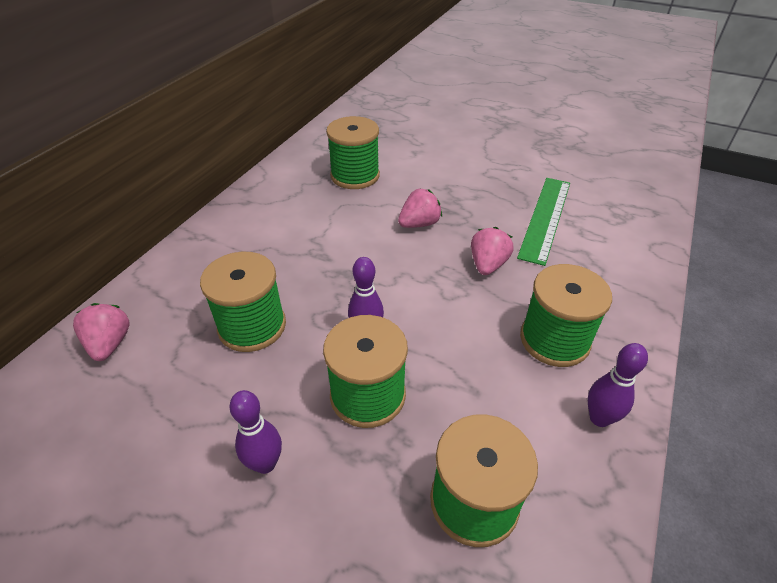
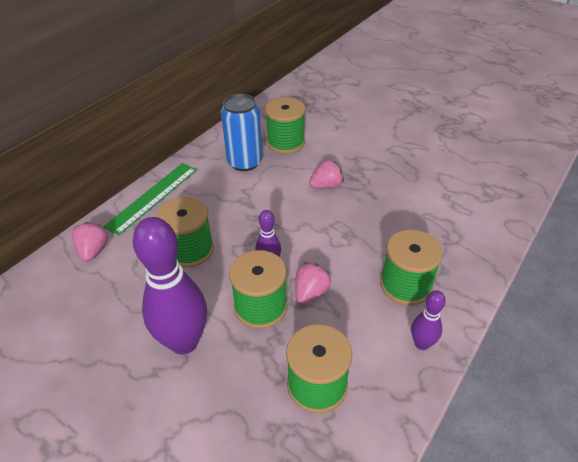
camera: 10 degrees right, 0 degrees up
purple bowling pin [229,390,282,474] -> purple bowling pin [133,217,207,355], size x2.05
pink strawberry [471,227,514,275] -> pink strawberry moved to [295,262,331,305]
green ruler [517,178,570,266] -> green ruler moved to [103,163,197,236]
none -> blue can [221,94,262,171]

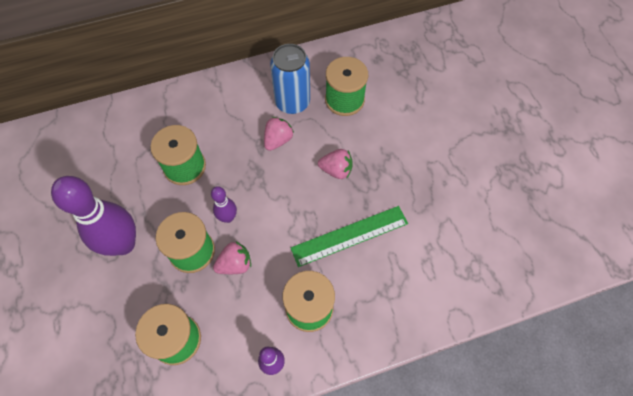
camera: 35 degrees right, 20 degrees up
pink strawberry [72,222,108,262] -> pink strawberry moved to [264,117,294,151]
green ruler [103,163,197,236] -> green ruler moved to [291,206,408,267]

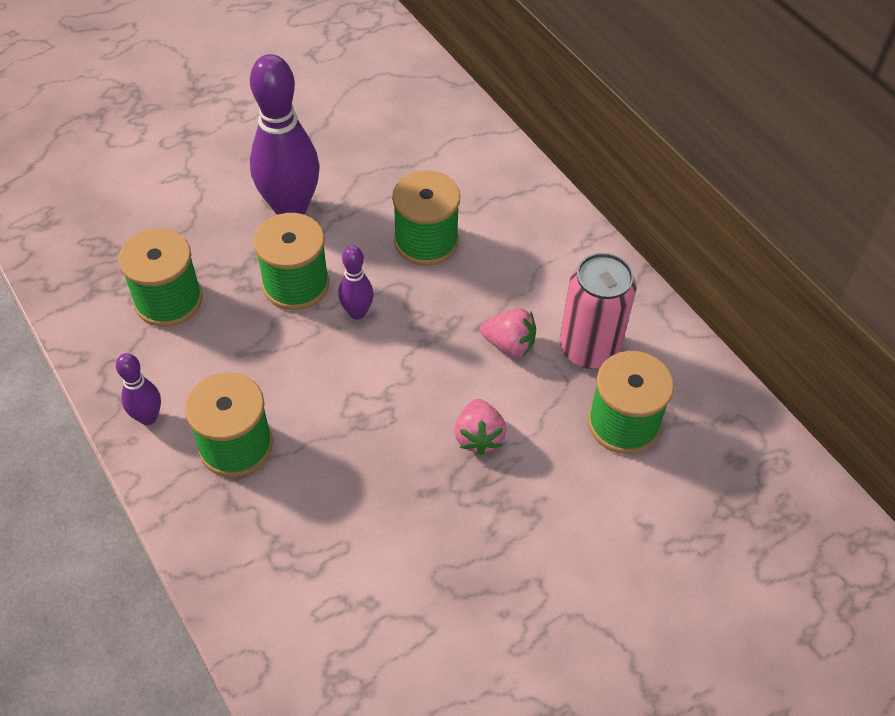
camera: 75 degrees right, 10 degrees down
pink strawberry [213,241,251,274] -> none
blue can [270,44,310,114] -> pink can [560,253,636,369]
green ruler [291,206,408,267] -> none

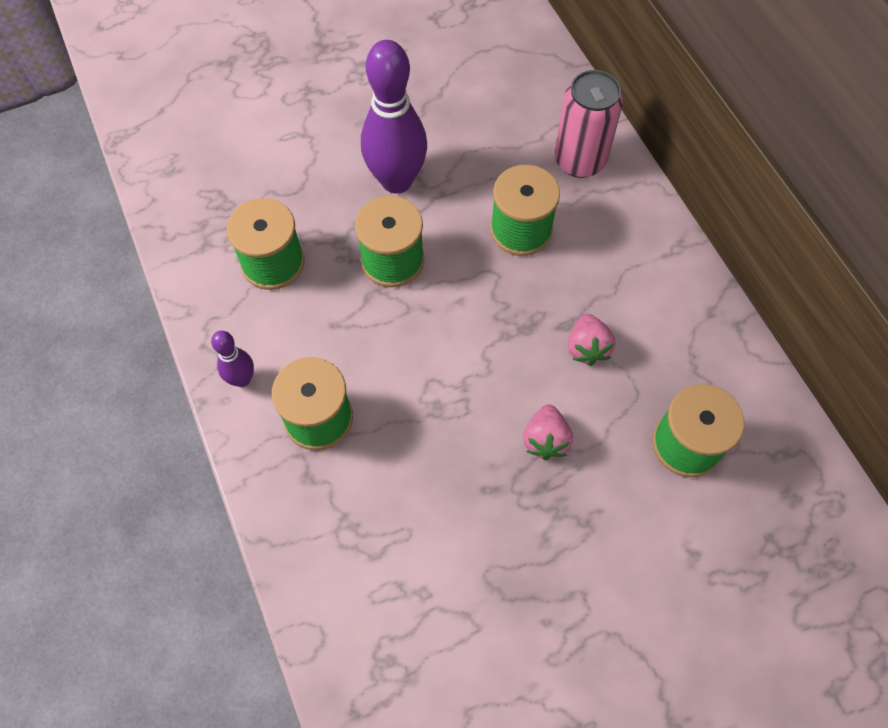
camera: 10 degrees right, 10 degrees up
purple bowling pin [338,245,374,319] -> none
pink strawberry [480,308,536,357] -> pink strawberry turned 60 degrees clockwise [568,314,615,366]
pink can [560,253,636,369] -> pink can moved to [554,70,623,178]

